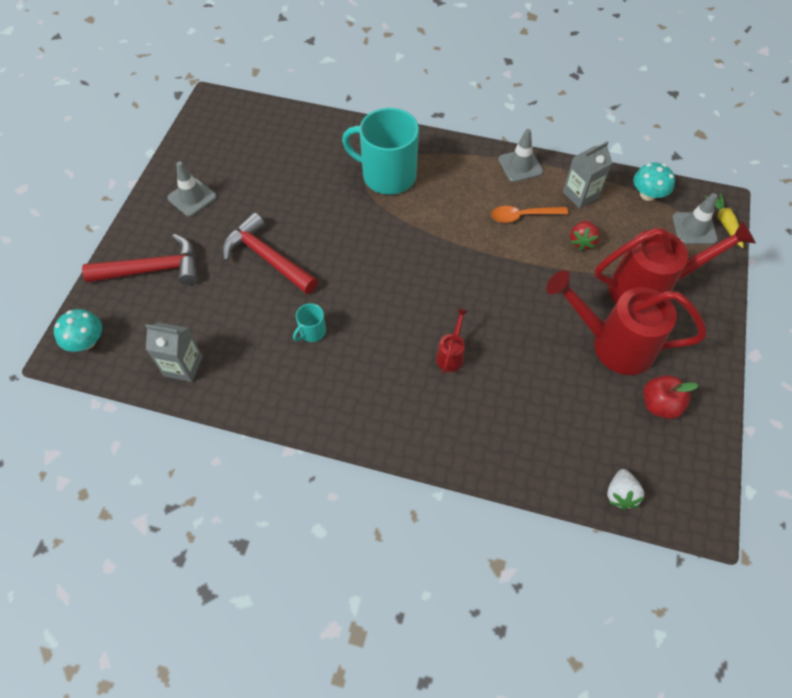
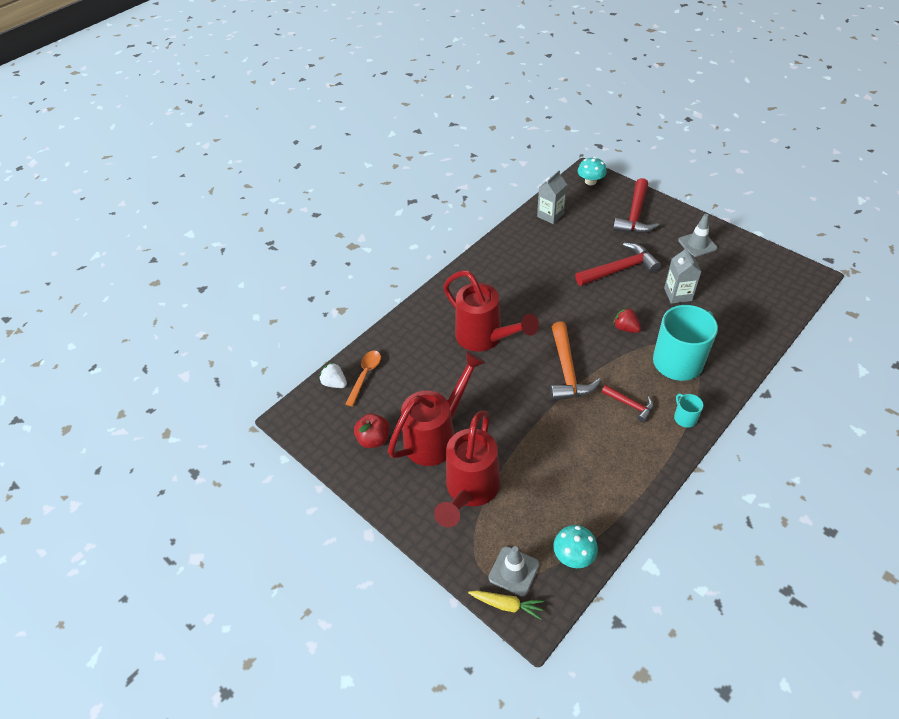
camera: 120 degrees right, 10 degrees down
turquoise mug [293,303,326,342] -> turquoise mug moved to [674,393,703,428]
red watering can [436,308,468,373] -> red watering can [443,270,539,352], size x2.25
orange spoon [491,206,568,223] -> orange spoon moved to [346,351,381,406]
grey traffic cone [498,129,543,182] -> none
grey carton [563,141,612,209] -> grey carton moved to [664,247,702,304]
red strawberry [570,220,600,251] -> red strawberry moved to [613,307,641,333]
none -> orange hammer [550,321,601,401]
none -> red hammer [602,385,654,422]

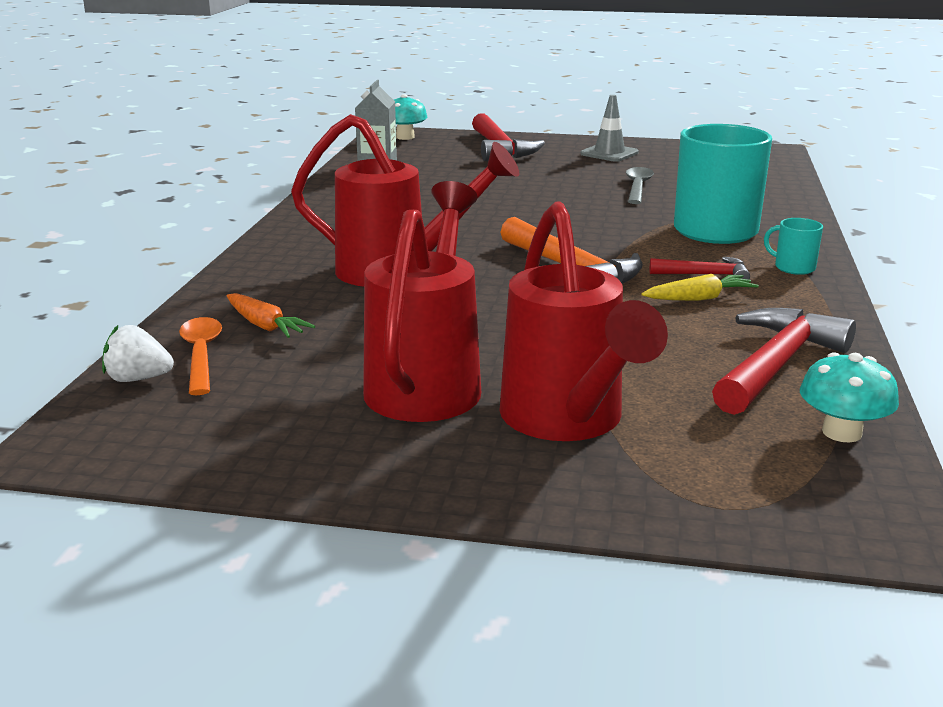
camera: 35 degrees left, 25 degrees down
red apple [354,413,390,448] -> none
yellow carrot [468,590,545,620] -> yellow carrot moved to [641,274,759,301]
grey traffic cone [488,546,540,597] -> none
red hammer [575,243,661,286] -> red hammer moved to [712,308,856,415]
red strawberry [613,307,641,333] -> none
grey carton [664,247,702,304] -> grey spoon [626,167,654,204]
none -> orange carrot [227,293,315,338]

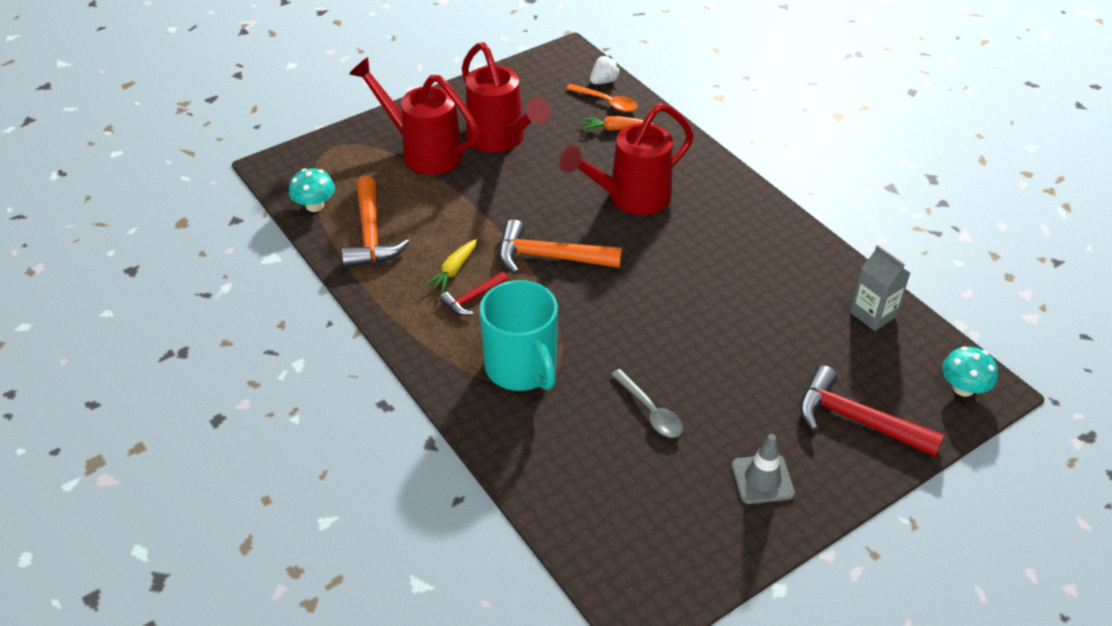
camera: 135 degrees right, 20 degrees up
red hammer [712,308,856,415] -> orange hammer [342,176,410,268]
turquoise mug [764,218,823,275] -> none

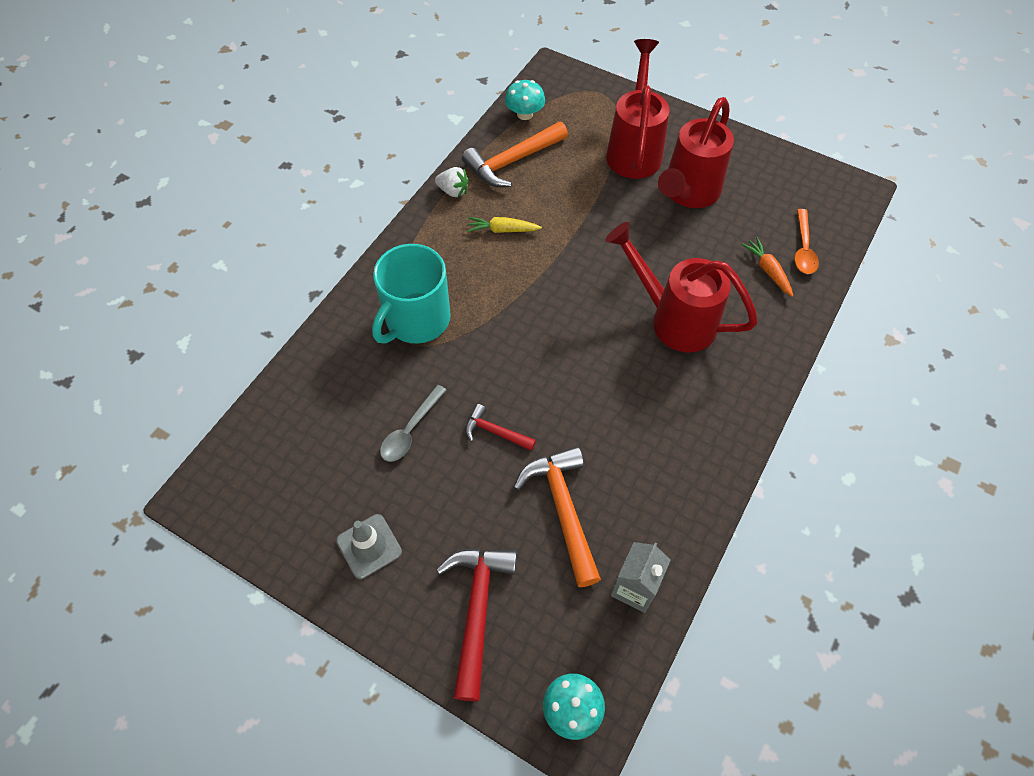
camera: 65 degrees right, 15 degrees up
red hammer [440,272,508,315] -> red hammer moved to [465,404,536,451]
orange hammer [499,219,622,274] -> orange hammer moved to [514,446,601,587]
white strawberry [590,56,621,84] -> white strawberry moved to [435,167,469,197]

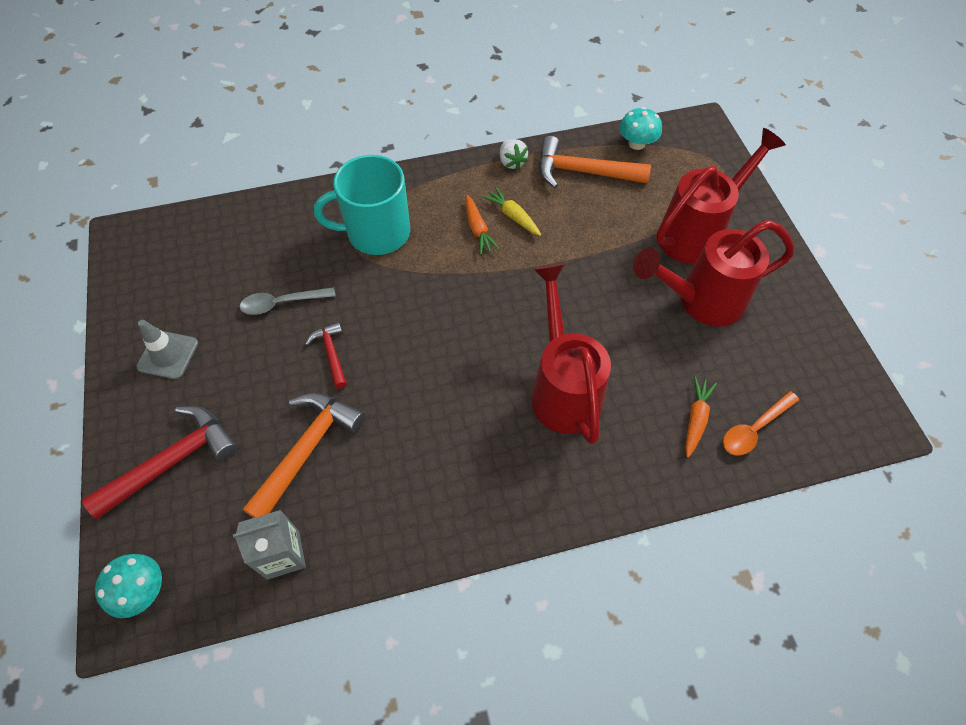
camera: 45 degrees right, 0 degrees up
none -> orange carrot [466,195,500,255]

